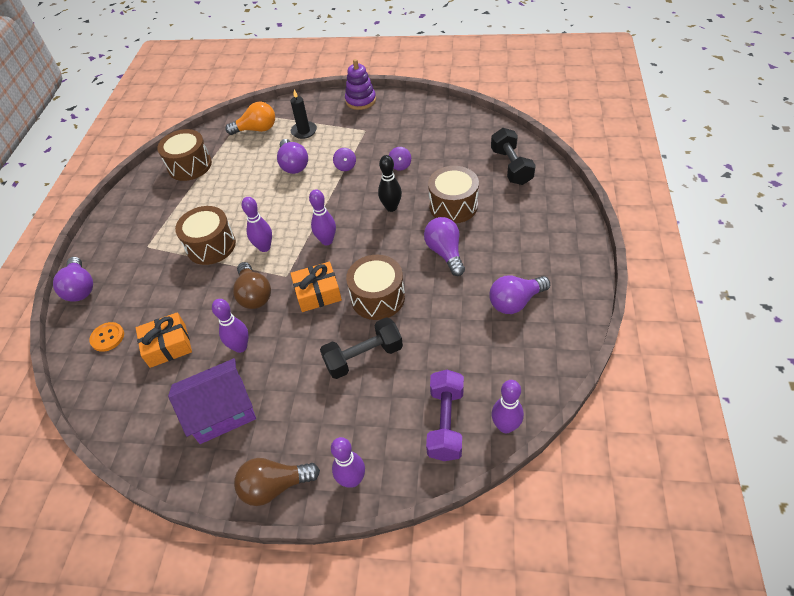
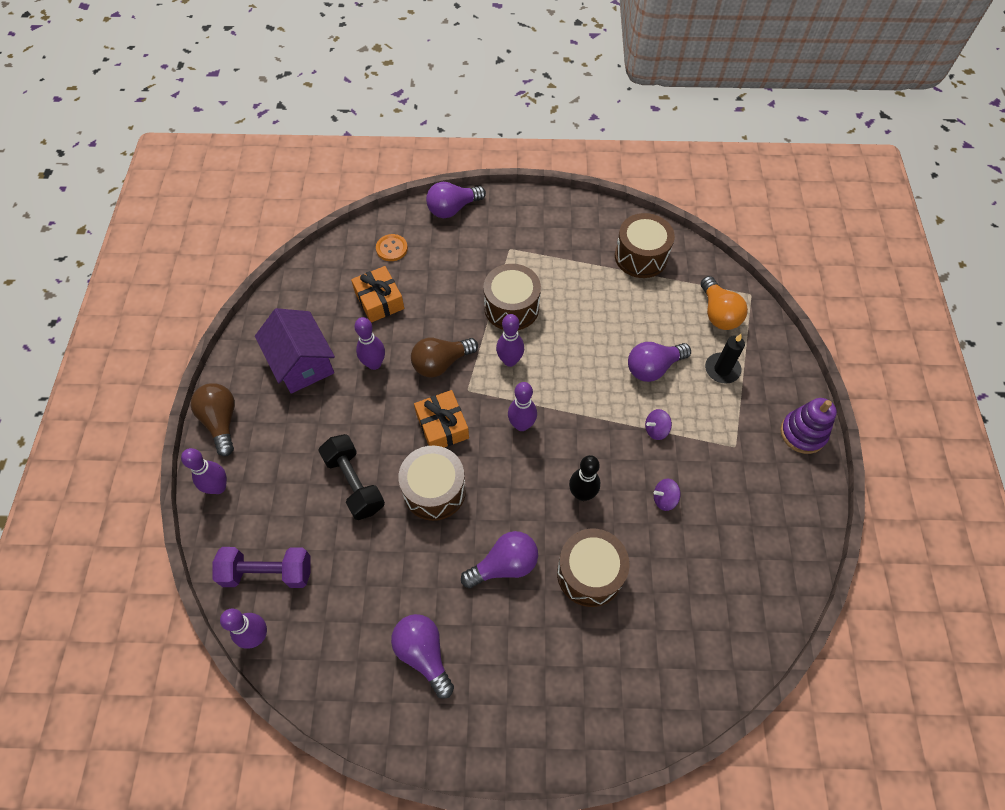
camera: 80 degrees right, 10 degrees up
black dumbbell [491,128,536,185] -> none

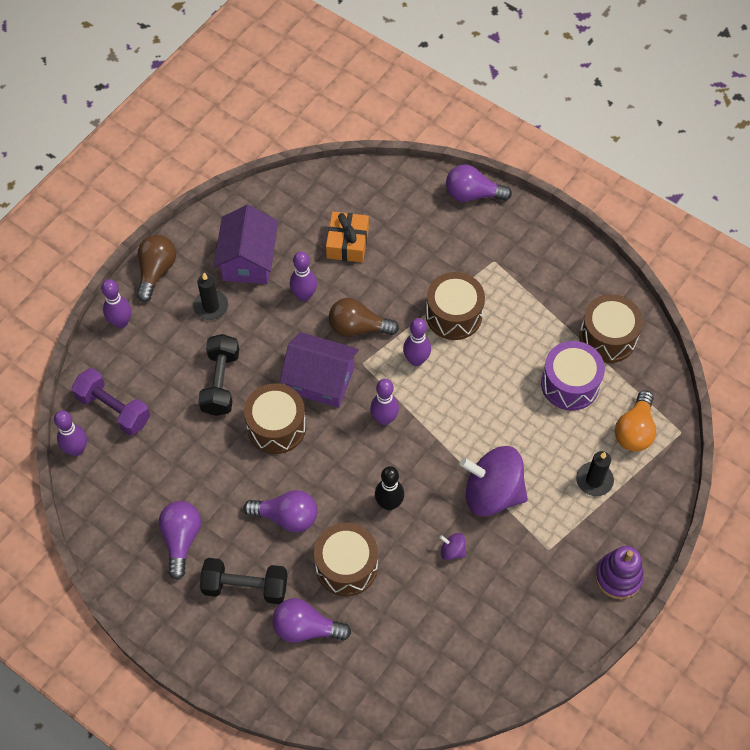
camera: 35 degrees right, 0 degrees up
orange button [376,234,408,261] -> none
orange gift [414,390,469,448] -> purple house [280,332,359,408]
purple light bulb [628,342,691,382] -> purple light bulb moved to [272,598,351,643]
purple spinning top [645,409,672,440] -> purple spinning top [460,446,528,516], size x2.46
none -> black candle [193,273,228,320]
none -> black dumbbell [200,558,287,604]
none -> purple drum [541,341,605,411]

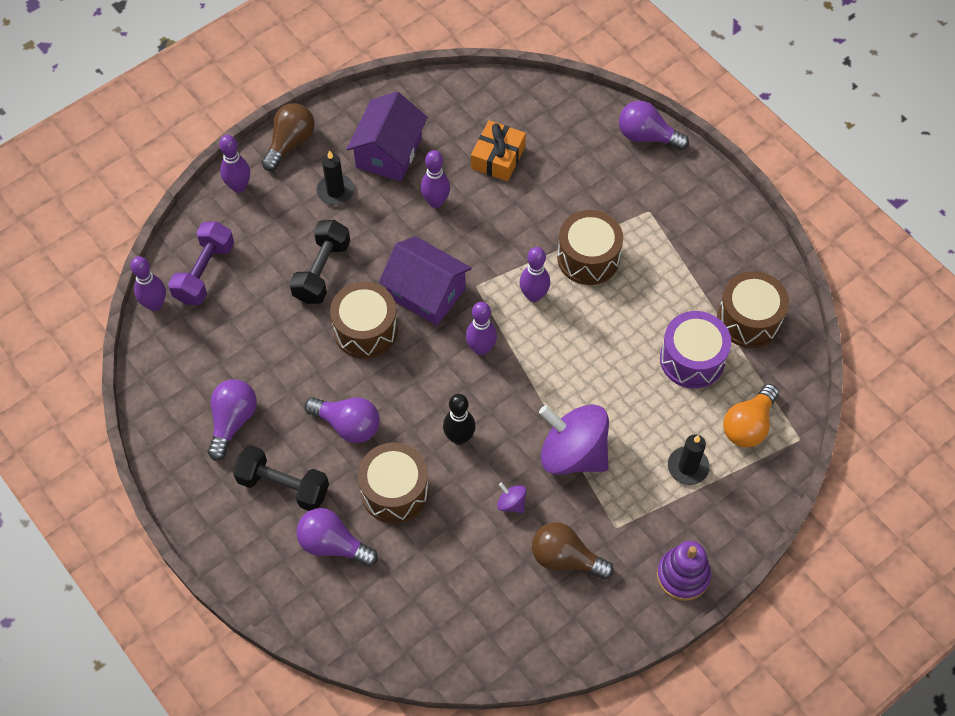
camera: 15 degrees right, 0 degrees up
purple dumbbell [71,368,150,436] -> purple dumbbell turned 60 degrees clockwise [168,221,234,305]
brown light bulb [329,298,399,337] -> brown light bulb moved to [532,522,614,579]

